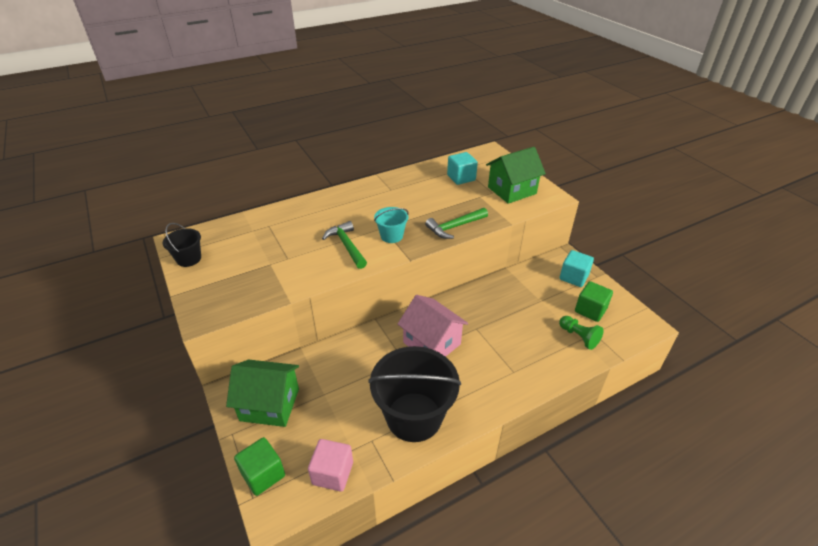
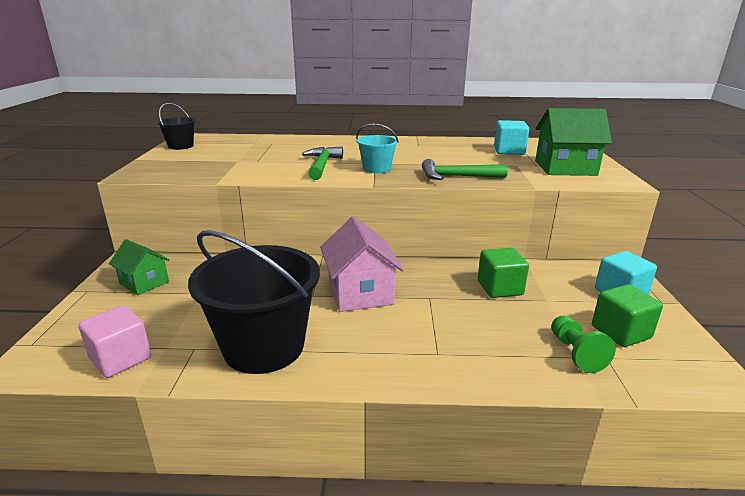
camera: 30 degrees right, 15 degrees down
green house [226,359,299,427] -> green house [109,239,170,295], size x0.63
green cube [234,437,285,496] -> green cube moved to [478,248,529,298]

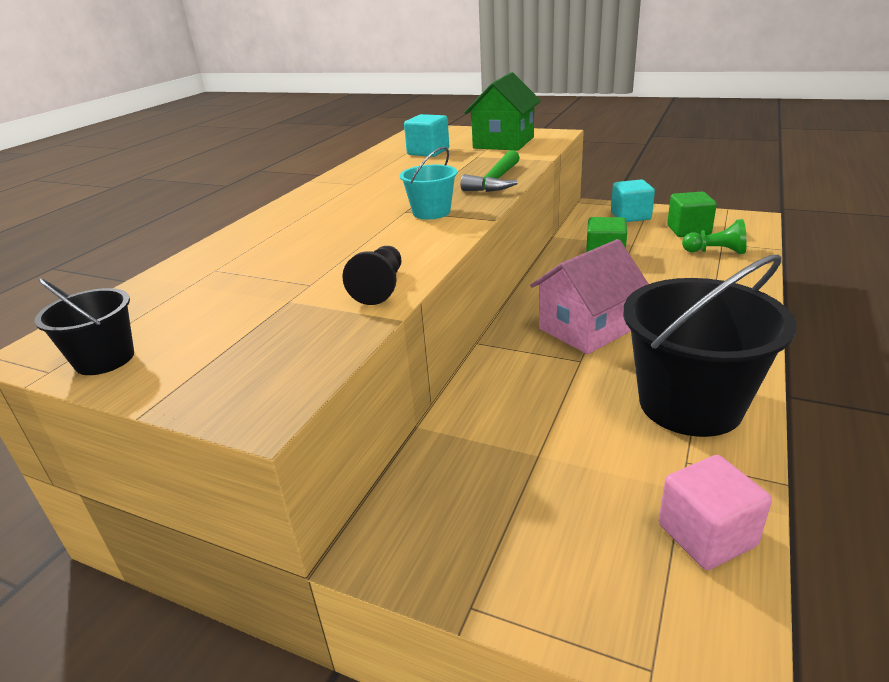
camera: 65 degrees left, 5 degrees up
green house [109,239,170,295] -> none
green hammer [302,146,343,180] -> none
pink house [320,216,404,312] -> pink house turned 45 degrees counterclockwise [530,239,648,354]
none -> black pawn [342,246,401,305]

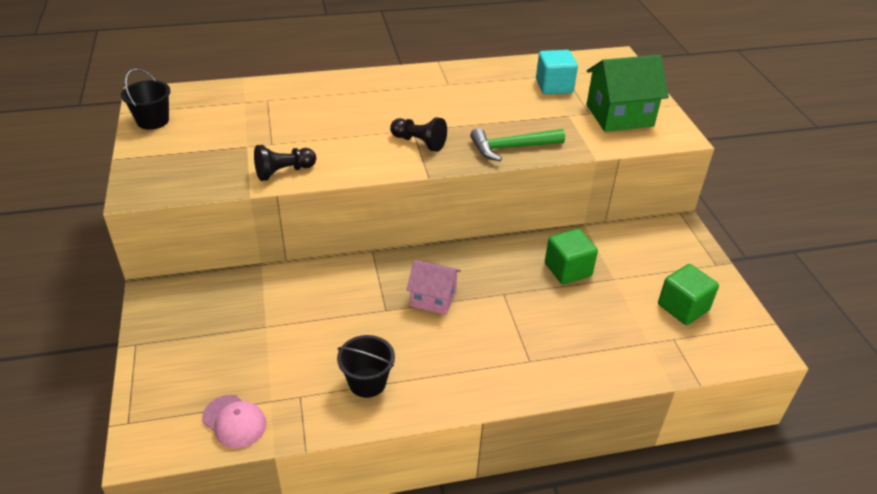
camera: 50 degrees right, 10 degrees up
turquoise bucket [400,147,457,220] -> black pawn [390,117,447,152]
pink house [530,239,648,354] -> pink house [407,260,461,315], size x0.63
turquoise cube [611,180,655,222] -> none
black bucket [623,255,796,437] -> black bucket [337,335,395,398], size x0.48
pink cube [659,455,772,570] -> pink cap [202,395,266,448]
green pawn [682,219,747,254] -> none

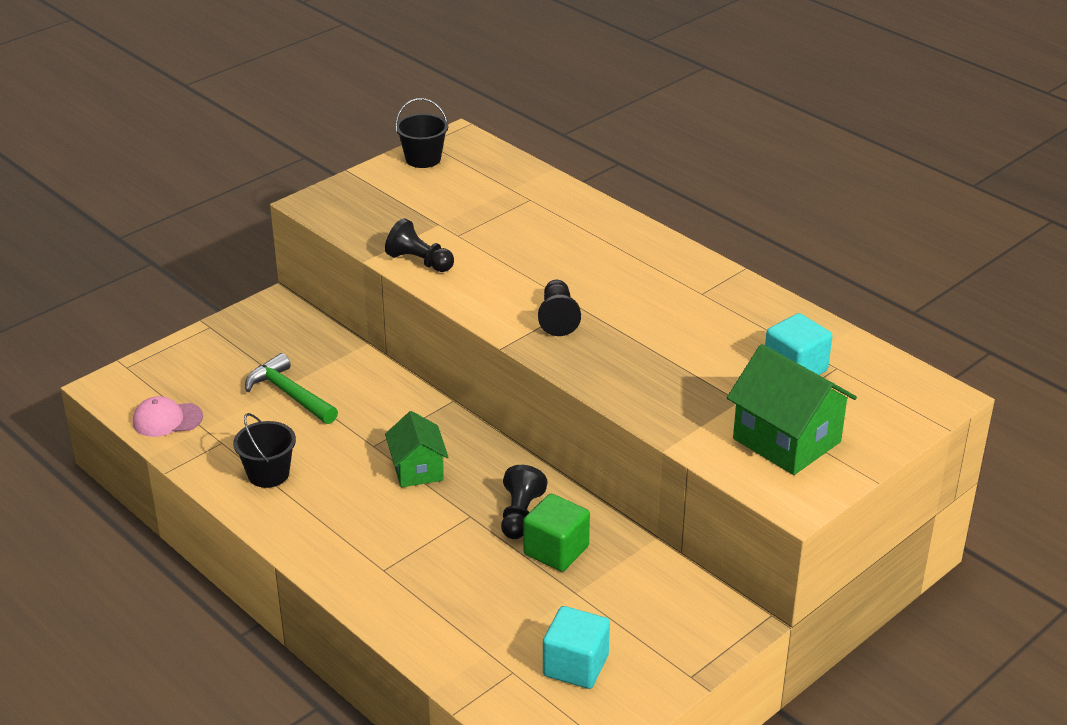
camera: 60 degrees right, 5 degrees down
pink cap [202,395,266,448] -> pink cap turned 75 degrees clockwise [132,396,203,437]
pink house [407,260,461,315] -> green house [385,411,448,488]
green hammer [470,128,565,161] -> green hammer moved to [245,353,338,424]
green cube [658,264,719,325] -> turquoise cube [543,606,610,689]
none -> black pawn [501,465,547,539]

